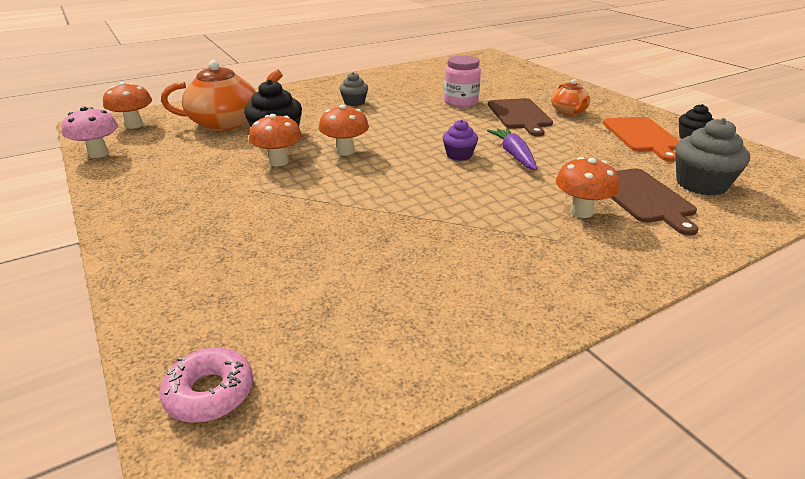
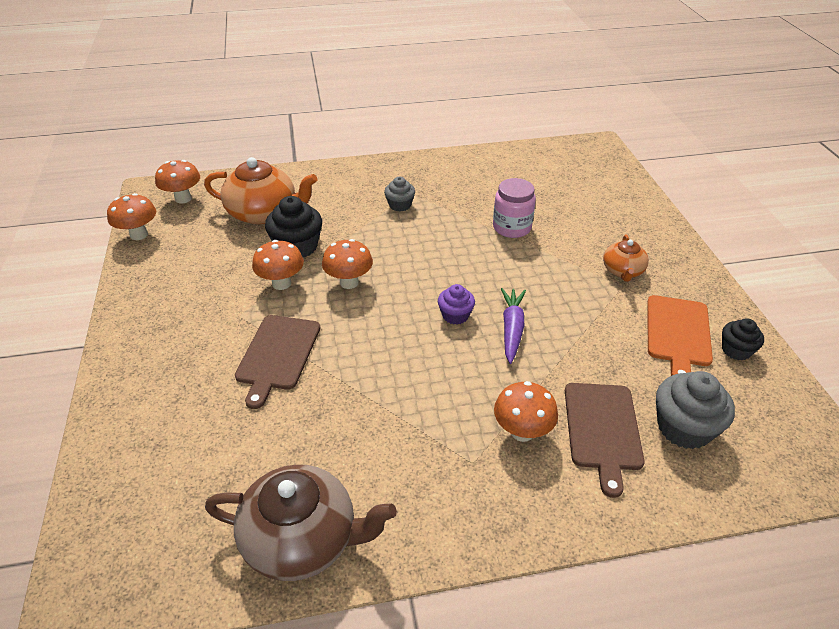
camera: 20 degrees right, 10 degrees up
pink mushroom [62,107,118,158] -> orange mushroom [107,193,156,240]
pink donut [160,348,253,423] -> none
brown cutting board [488,98,553,137] -> brown cutting board moved to [235,315,320,409]
none -> brown teapot [205,465,397,581]

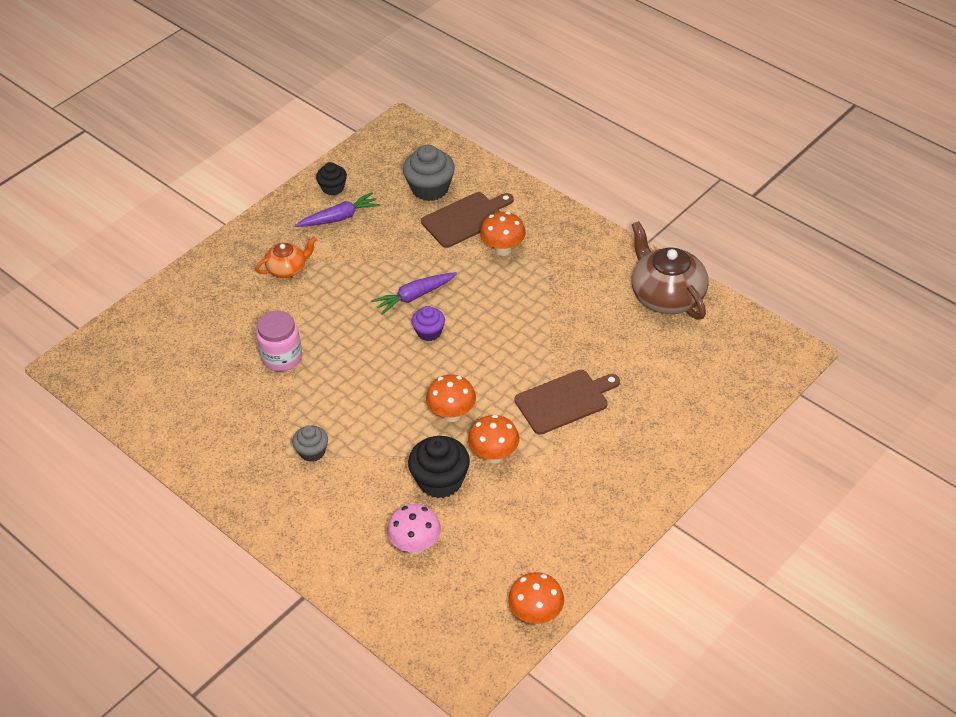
camera: 125 degrees left, 5 degrees up
orange mushroom [155,160,200,203] -> none
orange teapot [204,157,317,224] -> pink mushroom [387,504,441,554]
orange cutting board [647,295,713,376] -> purple carrot [295,192,380,227]

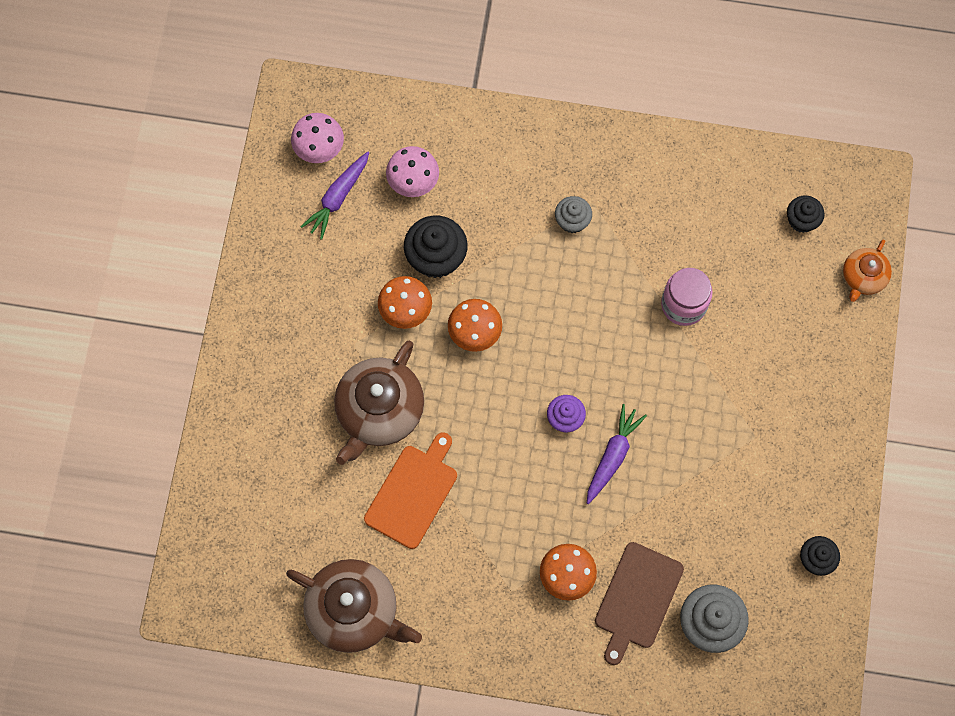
camera: 145 degrees right, 25 degrees up
orange teapot [256,237,317,278] -> orange teapot moved to [843,240,892,302]
purple carrot [295,192,380,227] -> purple carrot moved to [300,151,369,240]
orange mushroom [508,572,564,624] -> none
brown cutting board [514,370,620,435] -> brown teapot [334,341,424,465]
none -> pink mushroom [291,113,344,163]
none -> orange cutting board [364,432,457,549]
none -> black cupcake [787,195,824,233]

